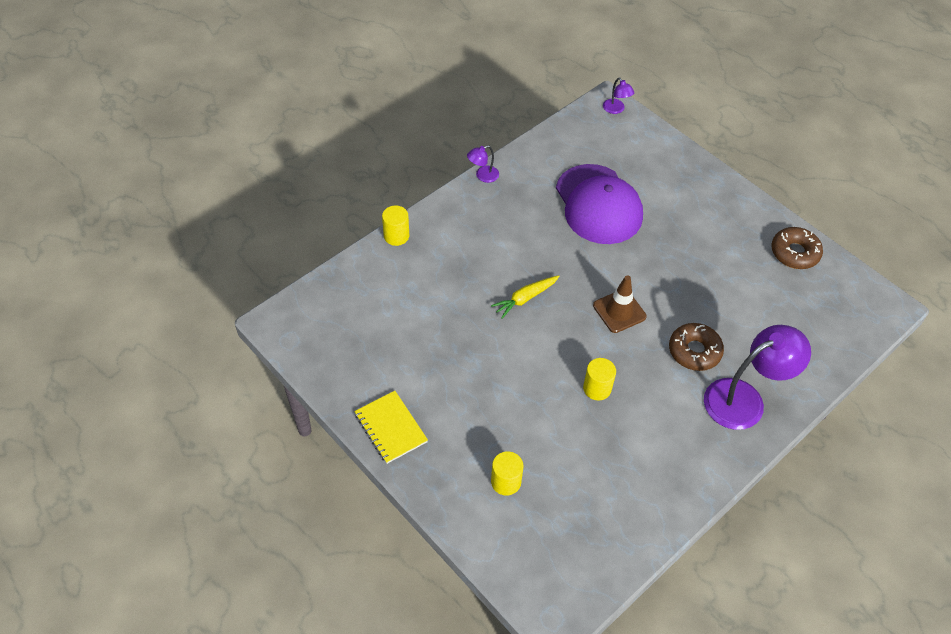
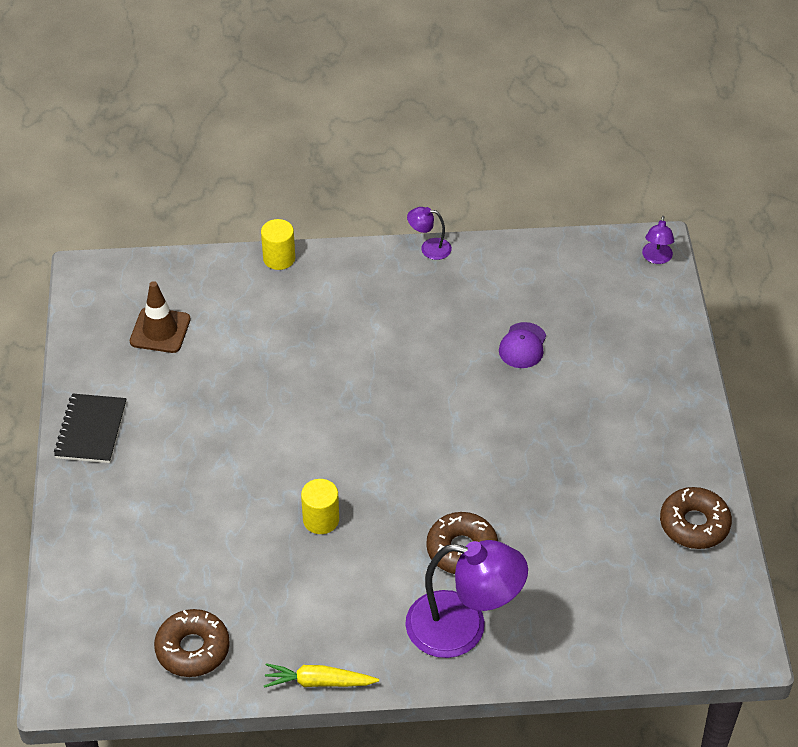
camera: 40 degrees right, 5 degrees down
yellow notebook [354,391,428,464] -> black notebook [54,393,127,463]
yellow carrot [491,275,560,319] -> yellow carrot moved to [264,663,379,688]
yellow cylinder [491,451,524,496] -> none
purple cap [556,164,643,244] -> purple cap [499,322,546,368], size x0.43
brown traffic cone [593,275,647,333] -> brown traffic cone moved to [130,281,191,353]
none -> brown donut [154,609,230,677]

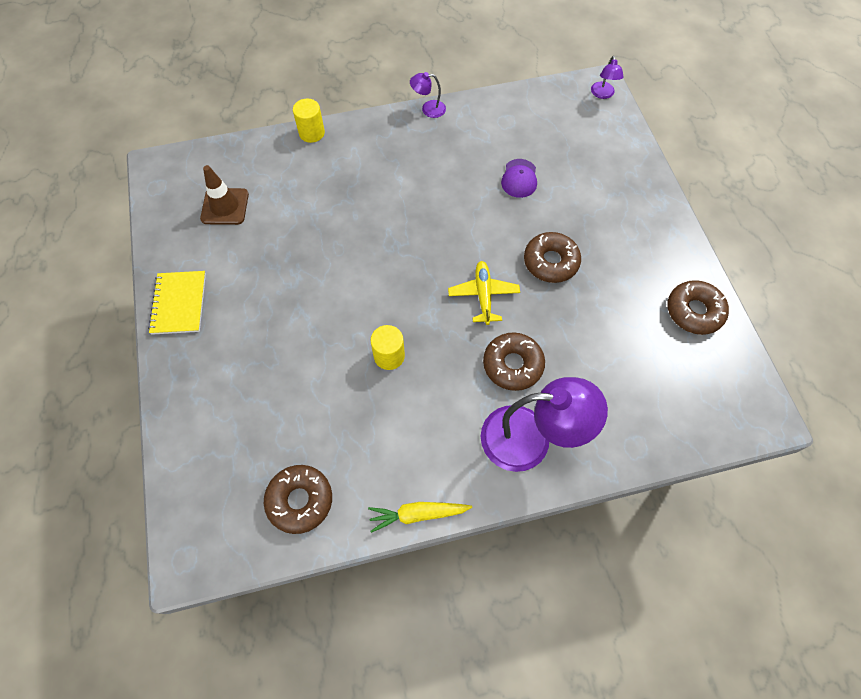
camera: 10 degrees left, 15 degrees up
black notebook [54,393,127,463] -> yellow notebook [148,271,206,335]
none -> yellow plane [448,261,520,325]
none -> brown donut [524,232,581,283]

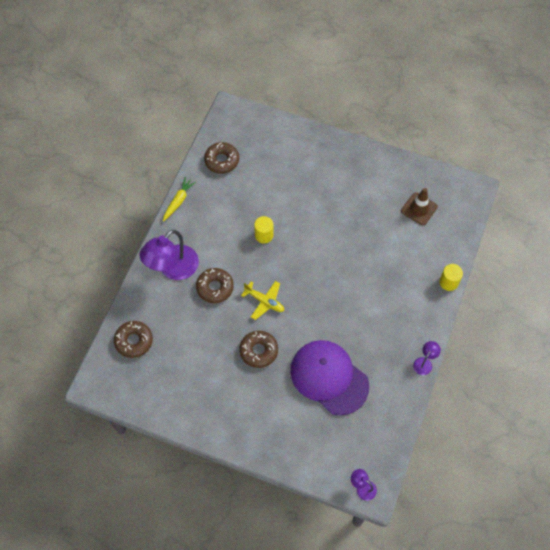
camera: 125 degrees right, 0 degrees up
yellow notebook [148,271,206,335] -> none
purple cap [501,159,537,198] -> purple cap [290,340,369,415], size x2.35
brown donut [667,280,729,335] -> brown donut moved to [114,321,153,358]

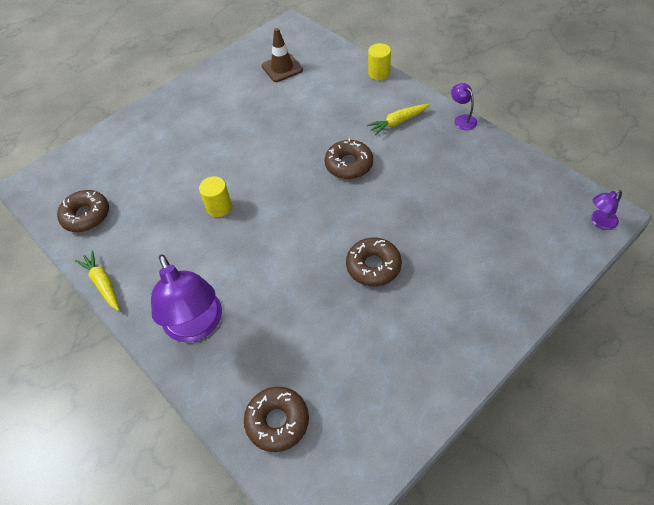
camera: 60 degrees left, 10 degrees down
brown donut [196,268,234,303] -> brown donut moved to [325,139,373,179]
yellow plane [241,281,284,320] -> none
purple cap [290,340,369,415] -> none
none -> yellow carrot [367,104,430,136]

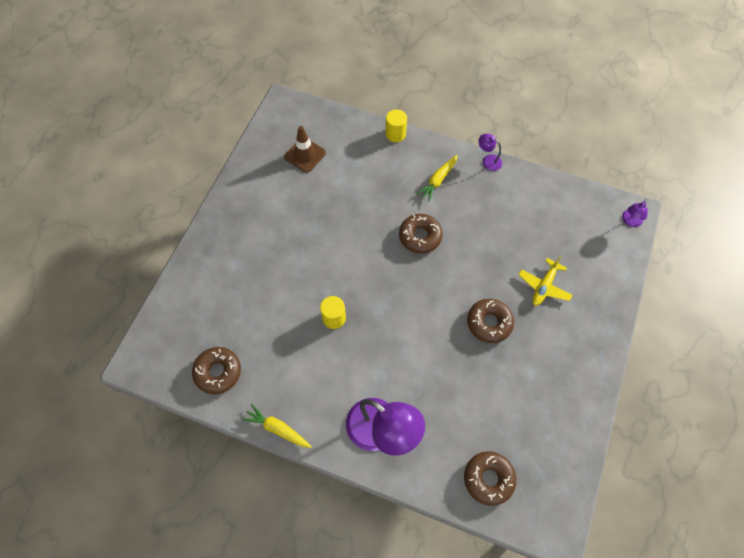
camera: 30 degrees left, 10 degrees up
none -> yellow plane [519,256,572,306]

